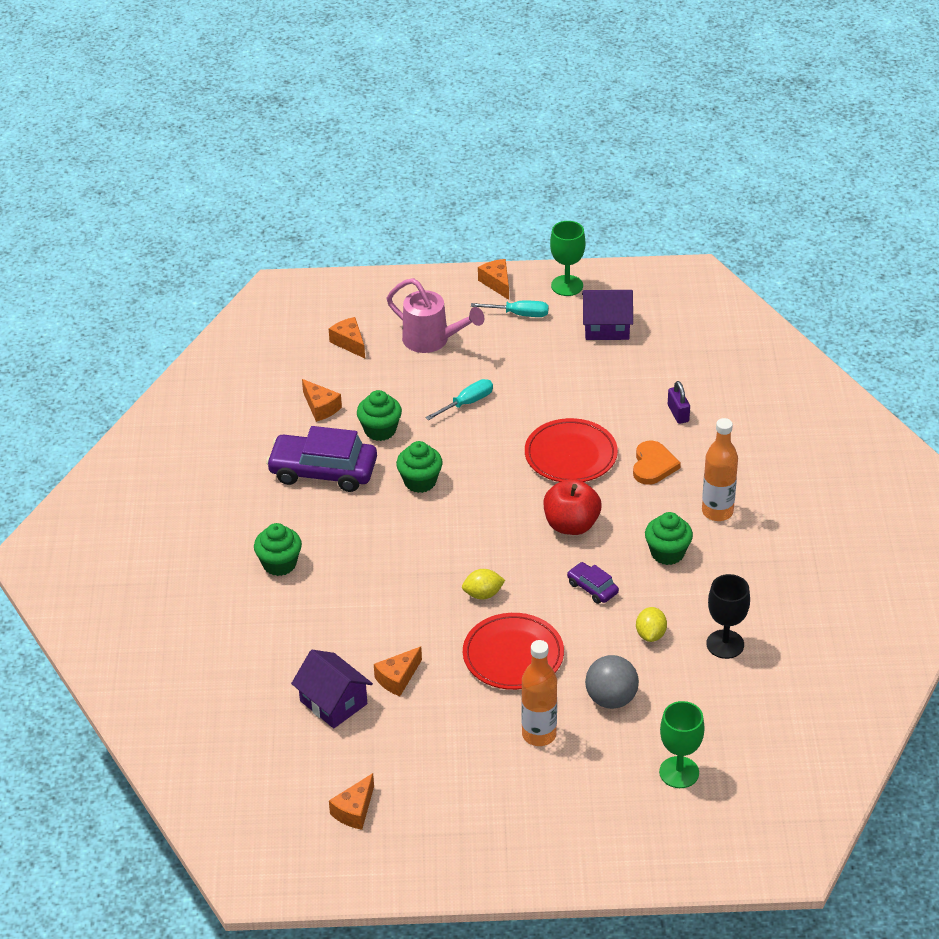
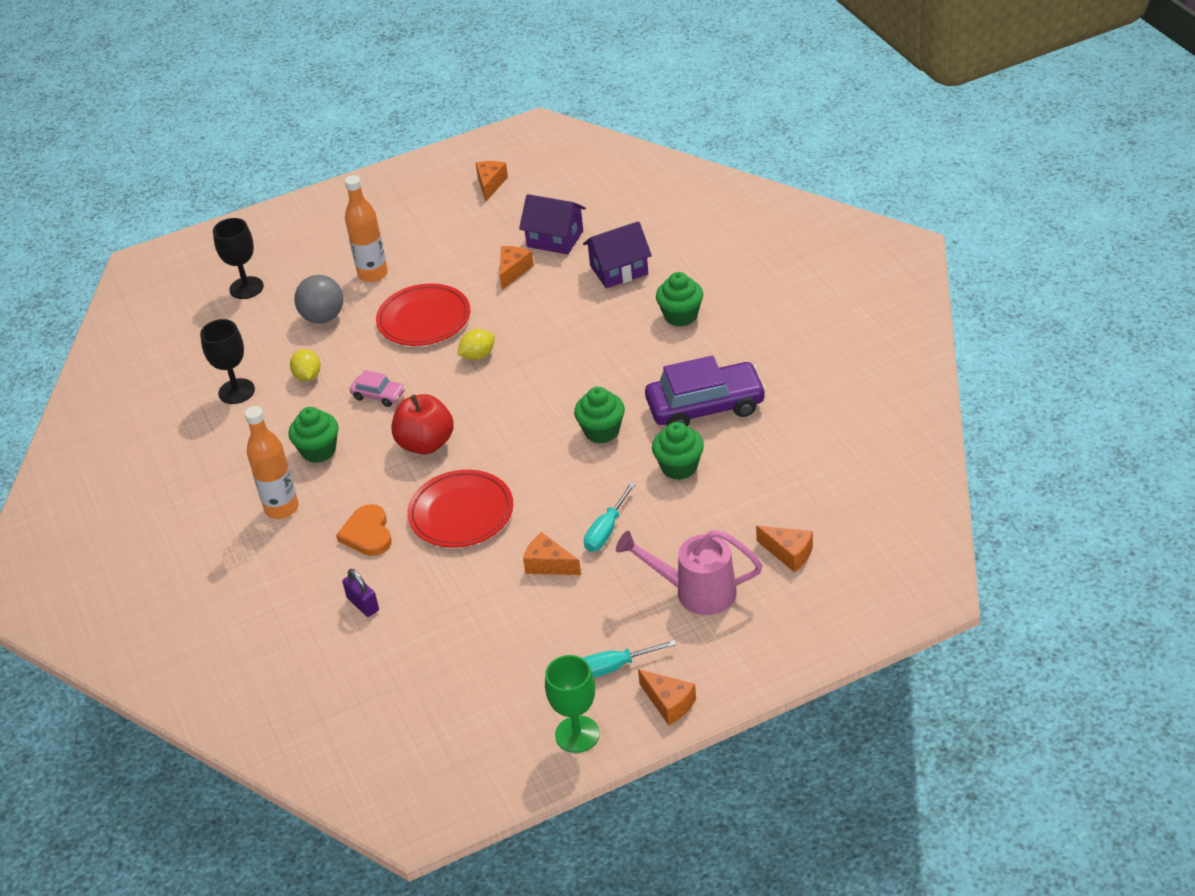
camera: 160 degrees right, 0 degrees up
orange cheese [302,379,342,422] -> orange cheese moved to [523,532,581,575]
purple car [567,562,619,604] -> pink car [350,370,405,407]
purple house [582,290,633,340] -> purple house moved to [583,221,652,288]
green goblet [659,701,705,788] -> black goblet [213,218,264,299]

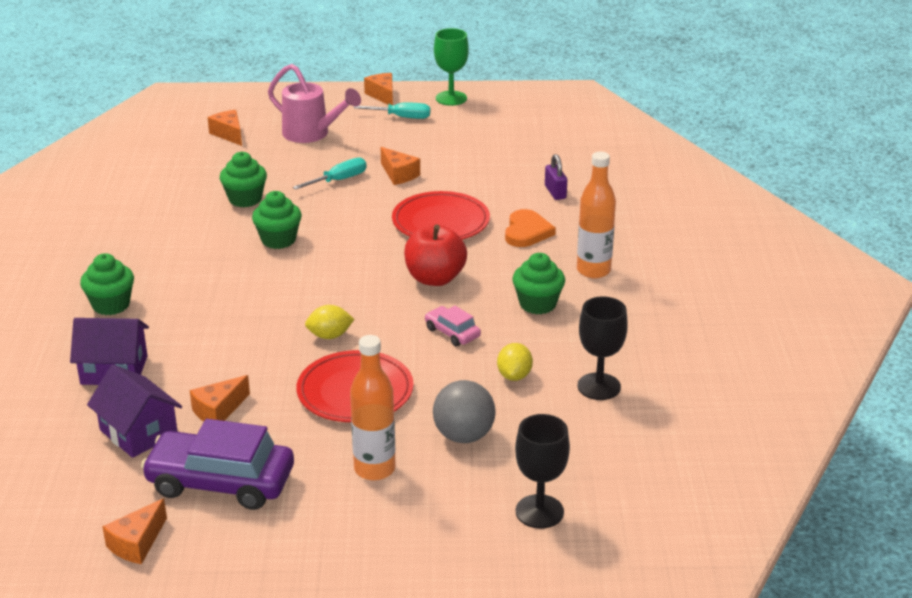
camera: 160 degrees left, 10 degrees down
purple car [645,356,767,426] -> purple car moved to [141,419,294,510]

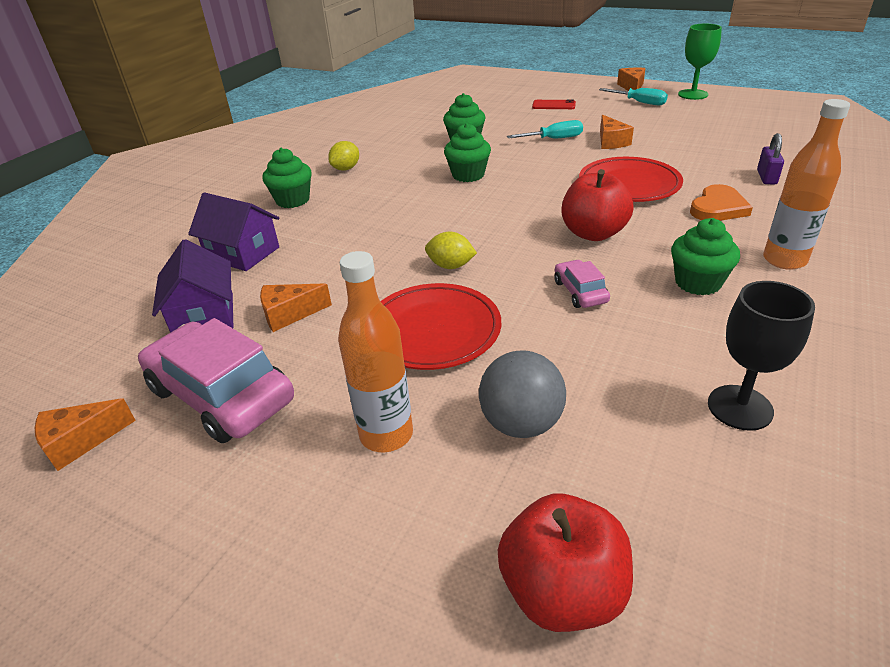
camera: 30 degrees right, 5 degrees up
purple car [141,419,294,510] -> pink car [138,318,294,443]
orange cheese [208,110,242,146] -> none
pink watering can [268,64,361,143] -> red phone [532,99,576,109]
yellow lemon [497,343,533,381] -> yellow lemon moved to [328,141,359,171]
black goblet [515,414,570,529] -> red apple [498,494,633,632]

